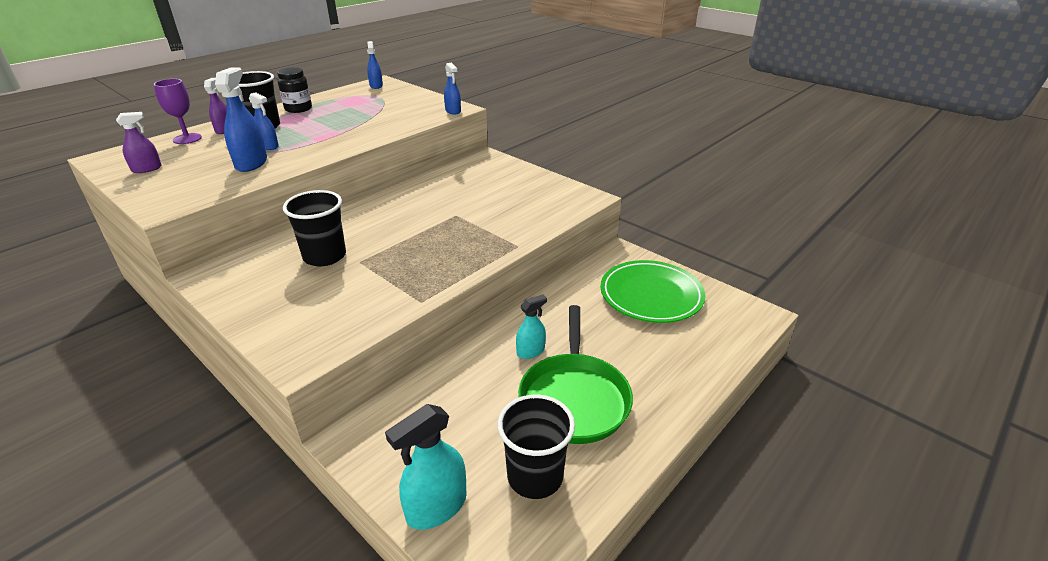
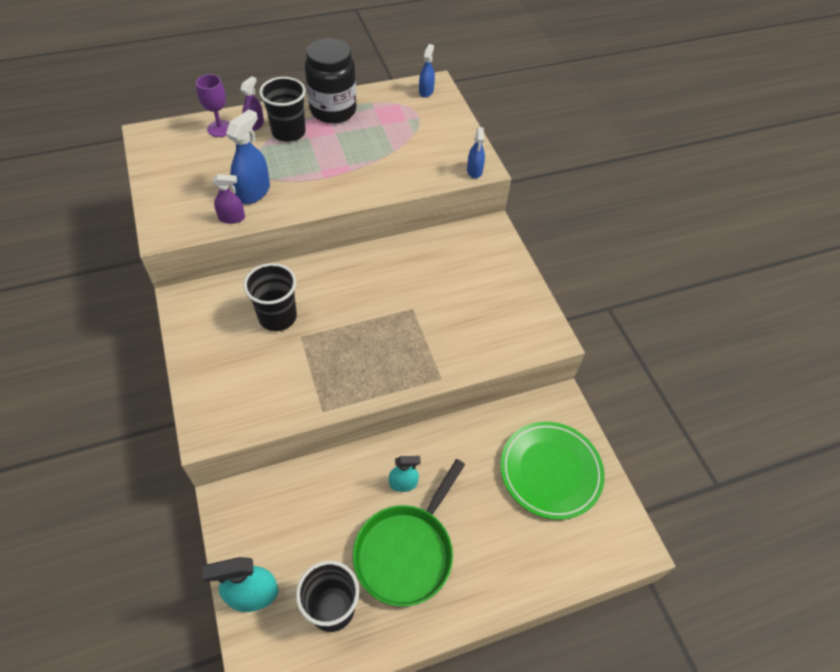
camera: 25 degrees right, 20 degrees up
purple spray bottle [116,112,162,173] -> purple spray bottle moved to [213,174,245,224]
blue spray bottle [249,92,279,150] -> none
black jar [277,67,312,113] -> black jar [305,38,357,123], size x1.69

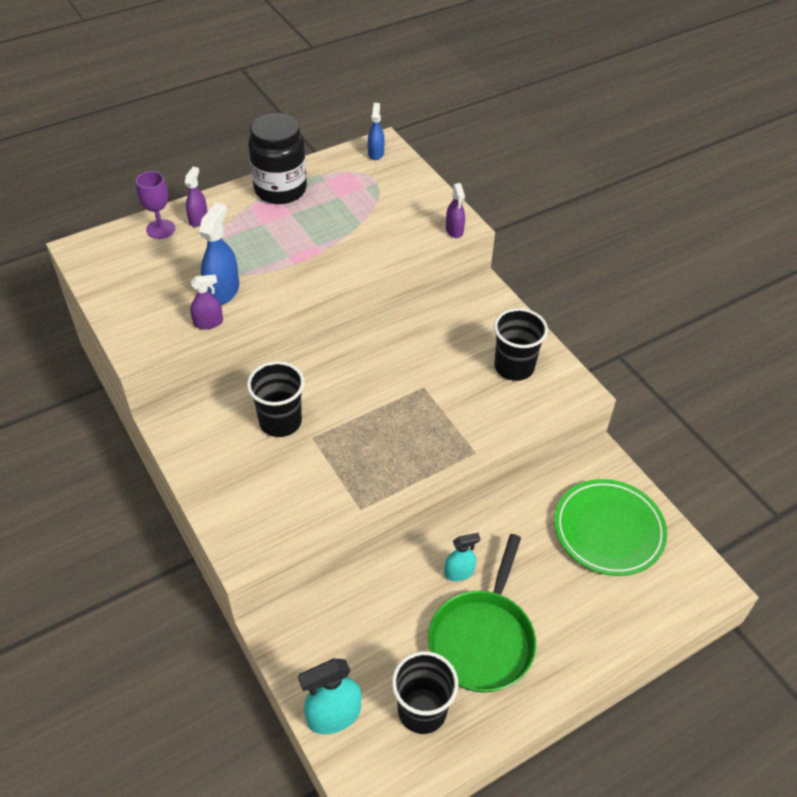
camera: 10 degrees left, 5 degrees down
black cup [259,77,306,142] -> black cup moved to [494,308,548,381]
blue spray bottle [467,127,485,179] -> purple spray bottle [446,183,465,238]

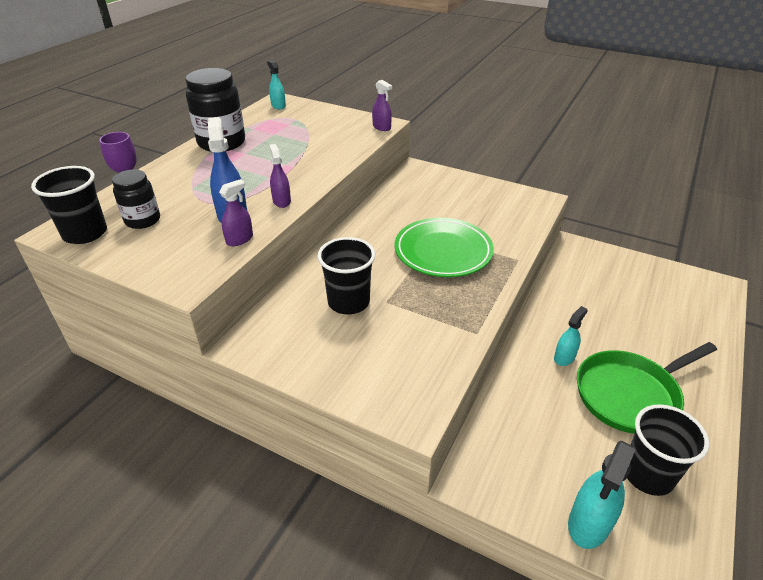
camera: 30 degrees left, 10 degrees down
purple spray bottle [185,167,207,227] -> purple spray bottle moved to [269,144,291,208]
blue spray bottle [368,103,385,160] -> turquoise spray bottle [267,60,286,109]
green pan [428,534,536,693] -> green pan turned 75 degrees clockwise [577,342,717,434]
black cup [494,308,548,381] -> black cup moved to [31,166,107,244]
green plate [554,479,667,576] -> green plate moved to [394,218,494,277]
none -> black jar [112,169,160,229]

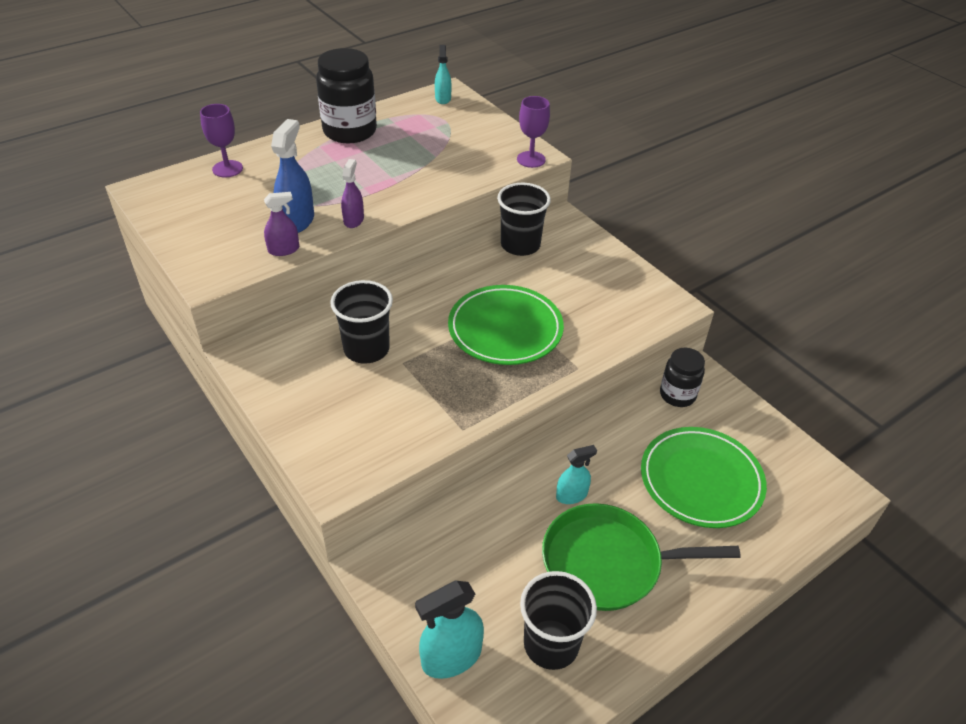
camera: 25 degrees right, 5 degrees up
black cup [31,166,107,244] -> black cup moved to [497,183,551,256]
black jar [112,169,160,229] -> black jar moved to [660,348,705,407]
purple spray bottle [372,80,392,131] -> purple goblet [517,96,550,168]
none -> green plate [641,427,767,528]

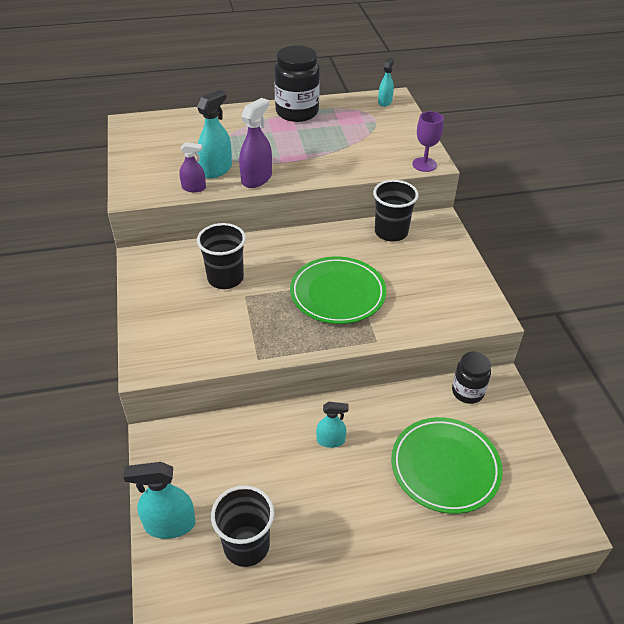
camera: 25 degrees right, 0 degrees up
purple goblet [200,104,243,177] -> none
blue spray bottle [271,119,314,233] -> turquoise spray bottle [197,90,232,179]
purple spray bottle [341,159,364,228] -> purple spray bottle [239,98,272,188], size x1.62
green pan [542,503,741,611] -> none

